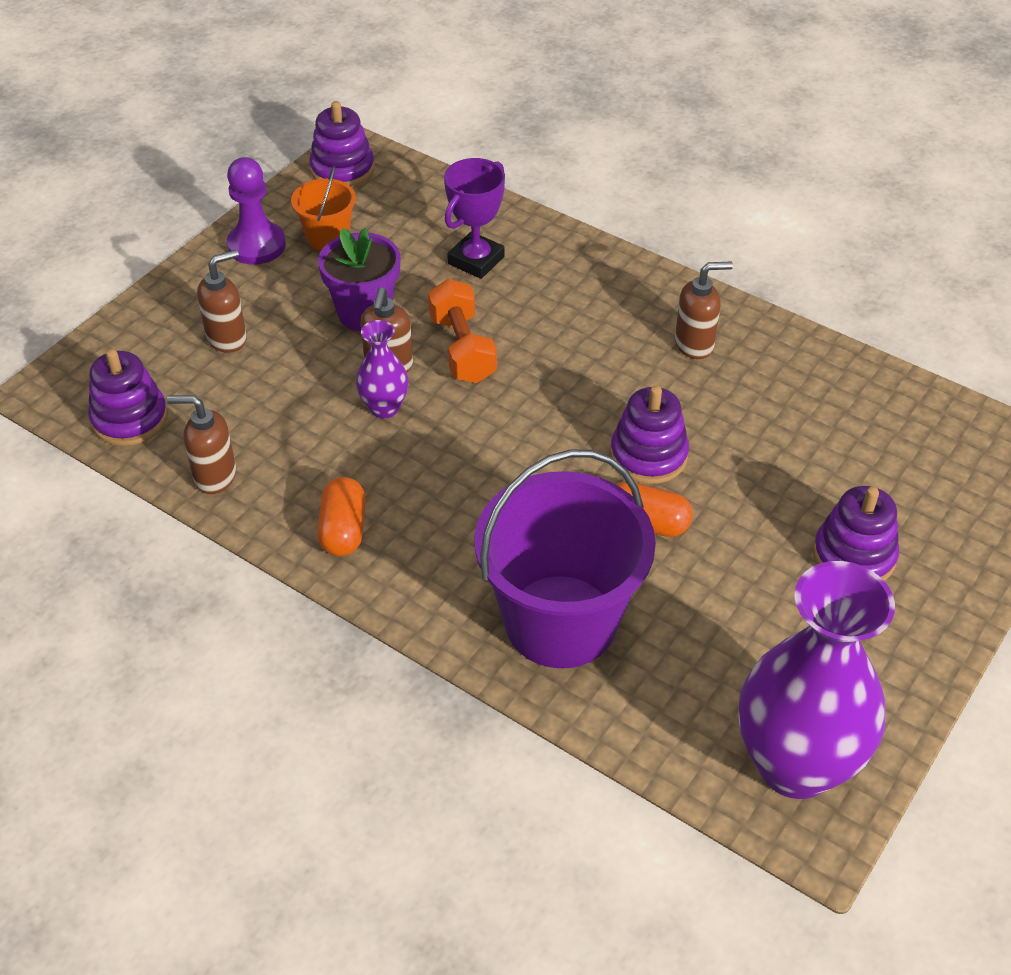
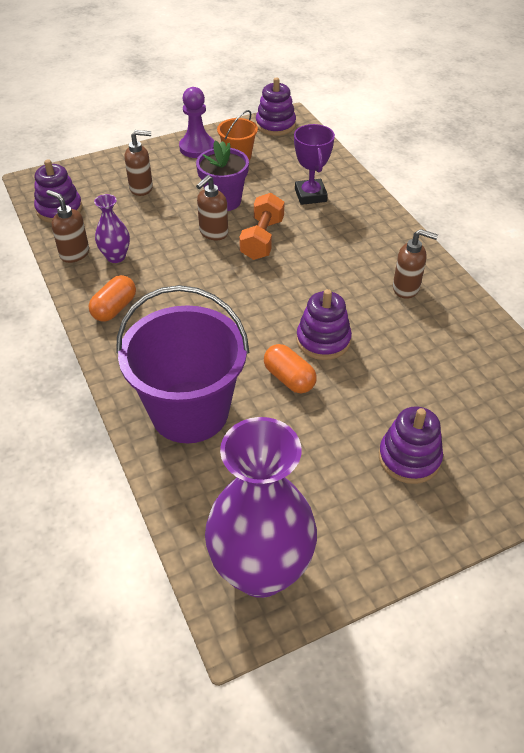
camera: 30 degrees right, 0 degrees up
purple vase [356,320,409,419] -> purple vase moved to [94,194,130,263]
purple trophy [444,158,505,279] -> purple trophy turned 75 degrees counterclockwise [294,124,335,205]

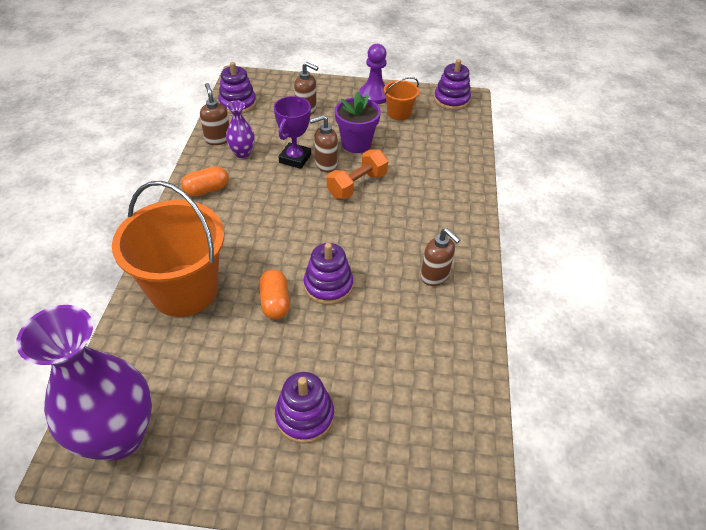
camera: 30 degrees right, 0 degrees up
purple bucket [116,285,249,443] -> orange bucket [112,181,224,317]
purple trophy [294,124,335,205] -> purple trophy moved to [274,96,311,169]

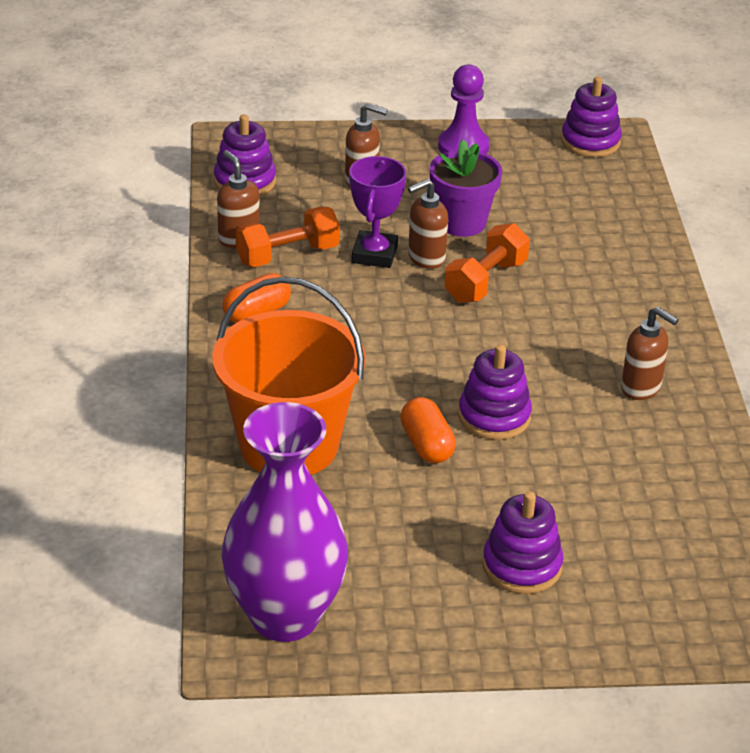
camera: 10 degrees left, 10 degrees down
purple vase [226,100,255,158] -> orange dumbbell [236,207,340,267]
orange bucket [384,77,419,121] -> none

